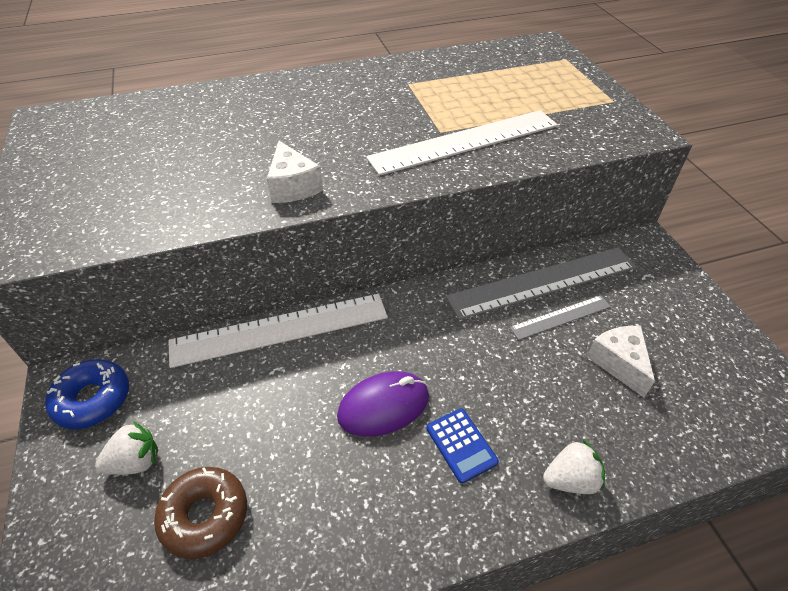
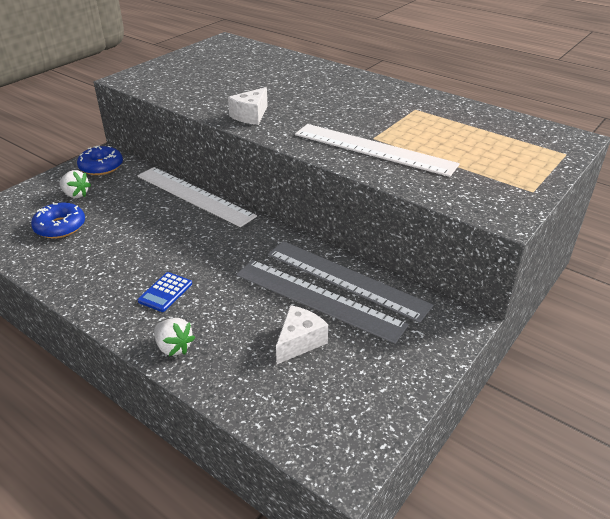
camera: 55 degrees right, 10 degrees down
brown donut [154,467,247,559] -> blue donut [31,202,85,239]
purple mouse [337,371,429,437] -> none
grey ruler [510,295,611,340] -> grey ruler [236,260,409,344], size x1.94

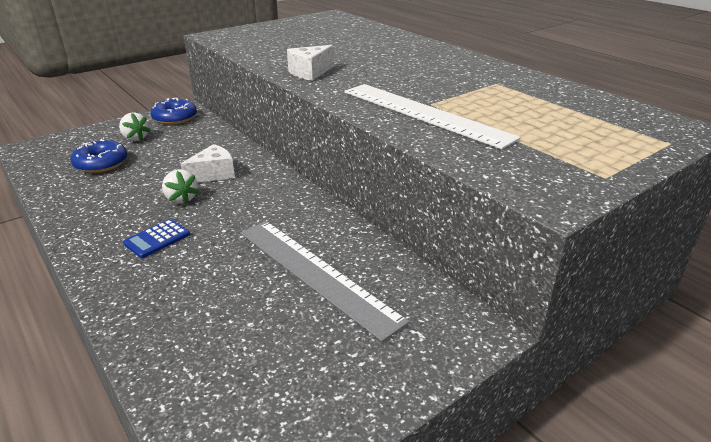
camera: 15 degrees right, 5 degrees down
white ruler [138,167,257,227] -> none
white strawberry [154,318,195,356] -> white strawberry moved to [162,169,199,205]
grey ruler [268,241,433,323] -> none
white cheese [276,305,328,364] -> white cheese moved to [181,144,235,183]

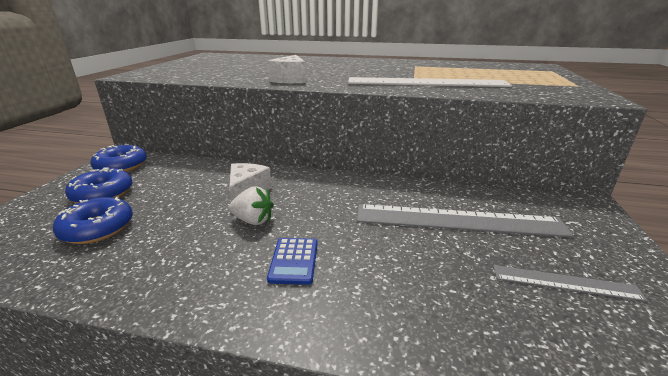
camera: 40 degrees left, 5 degrees down
white strawberry [119,112,151,141] -> blue donut [65,167,133,203]
none -> grey ruler [493,265,648,302]

